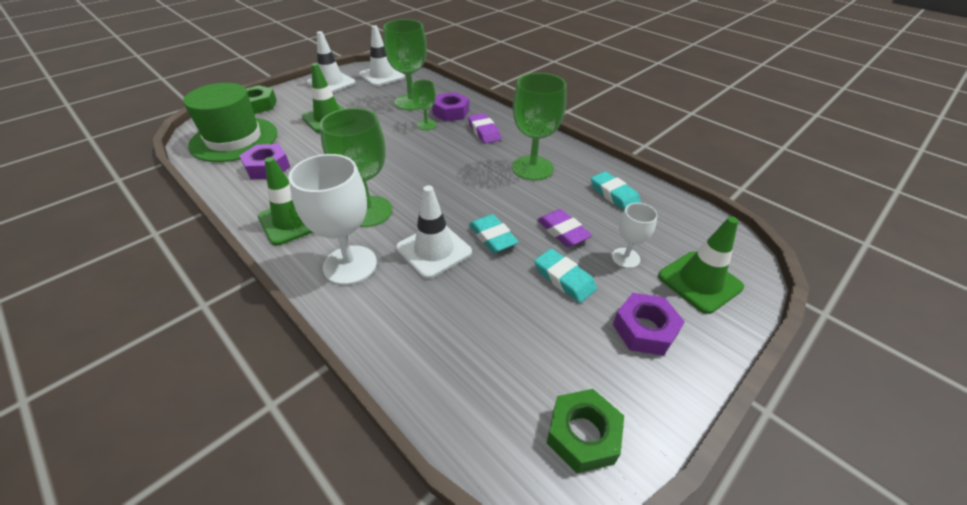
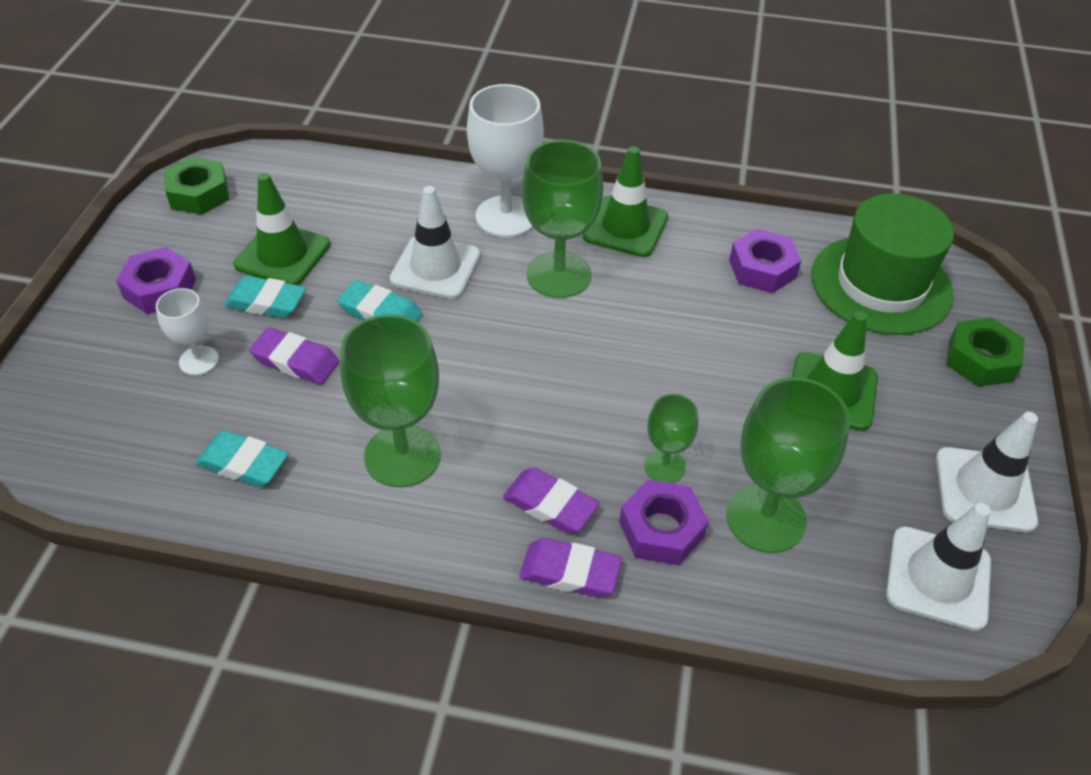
camera: 145 degrees right, 5 degrees up
green traffic cone [658,217,744,314] -> green traffic cone moved to [234,173,330,285]
none -> purple eraser [520,538,622,597]

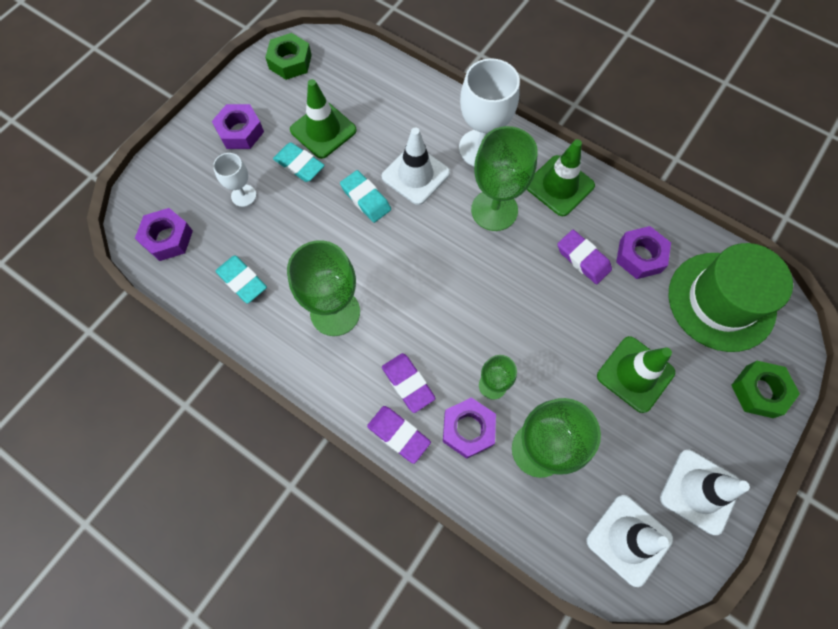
camera: 25 degrees right, 20 degrees up
purple eraser [249,327,339,384] -> purple eraser moved to [557,230,612,284]
none -> purple nut [135,208,193,261]

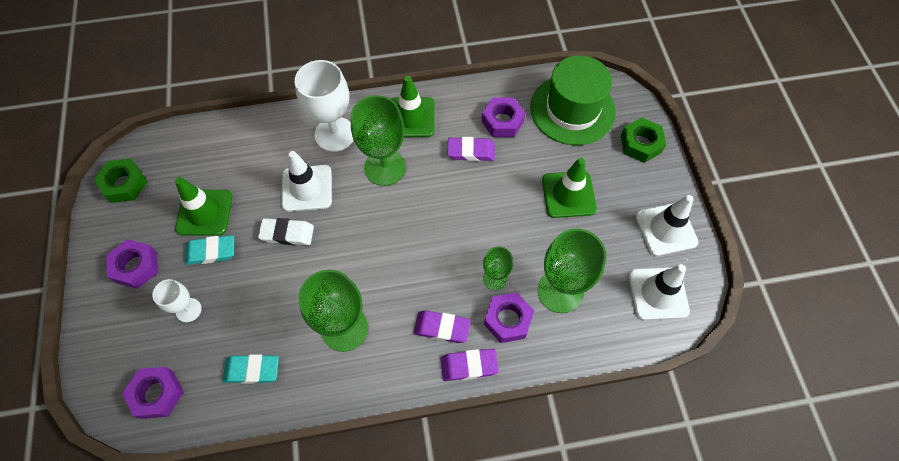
camera: 45 degrees left, 5 degrees down
turquoise eraser [340,170,391,223] -> white eraser [258,218,314,245]

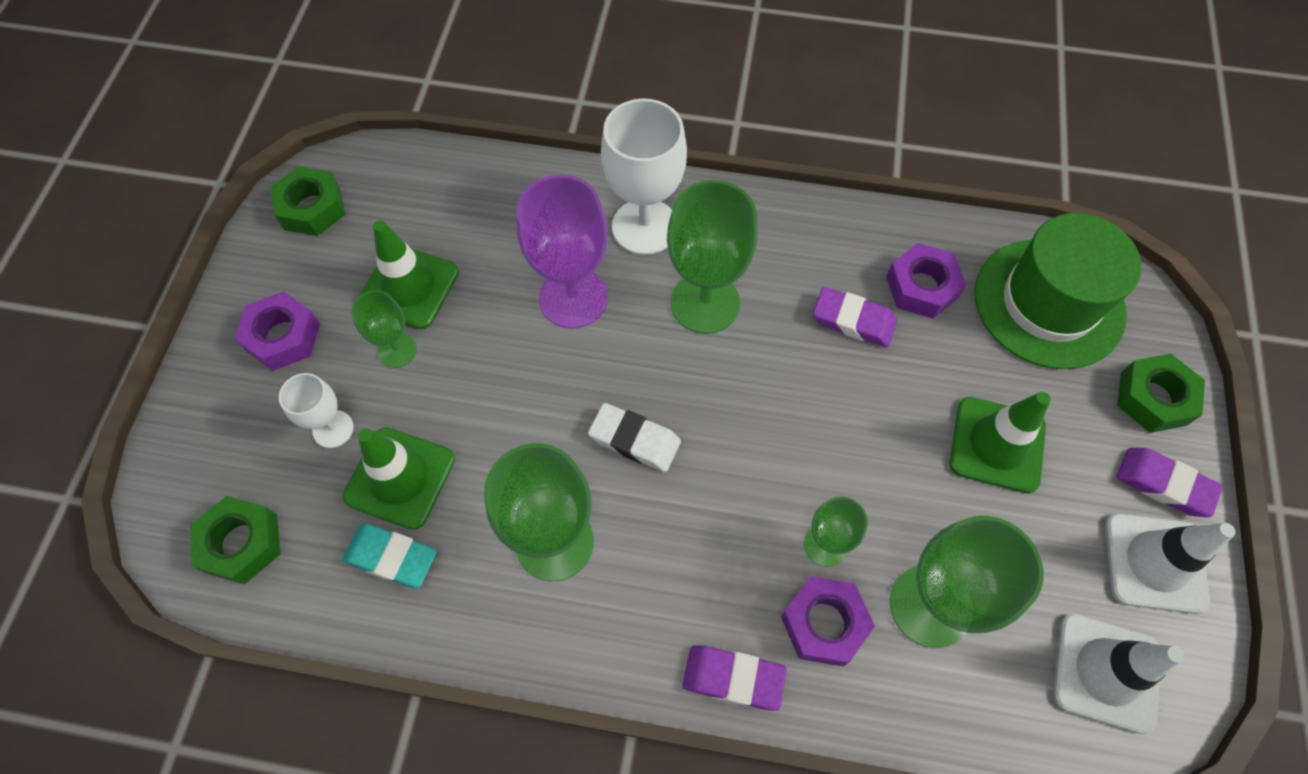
camera: 20 degrees right, 0 degrees up
purple nut [122,367,184,419] -> green nut [190,496,280,584]
turquoise eraser [185,235,234,265] -> green goblet [351,290,417,368]
white eraser [258,218,314,245] -> white eraser moved to [588,403,681,472]
white traffic cone [281,151,332,212] -> purple goblet [517,175,608,329]
green traffic cone [391,76,435,137] -> green traffic cone moved to [342,427,455,530]
purple eraser [414,310,471,343] -> purple eraser moved to [1117,448,1223,517]

